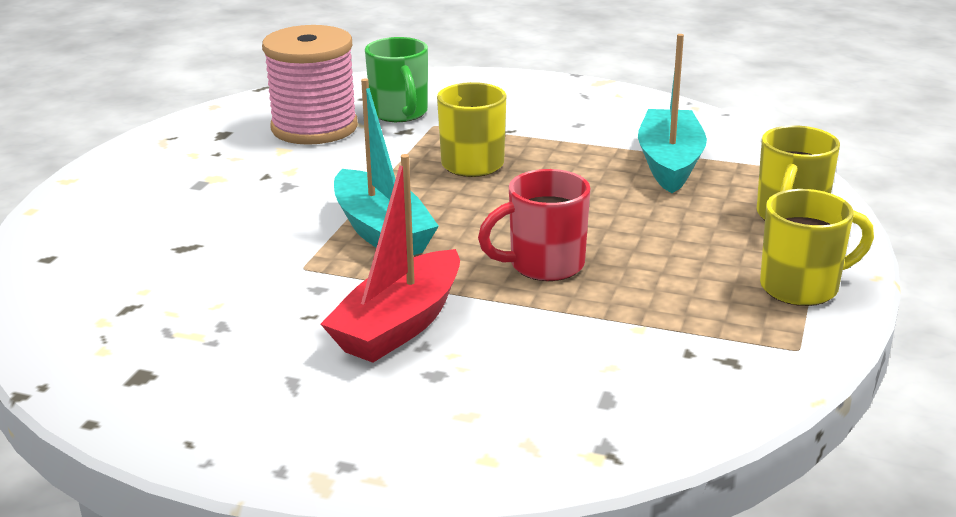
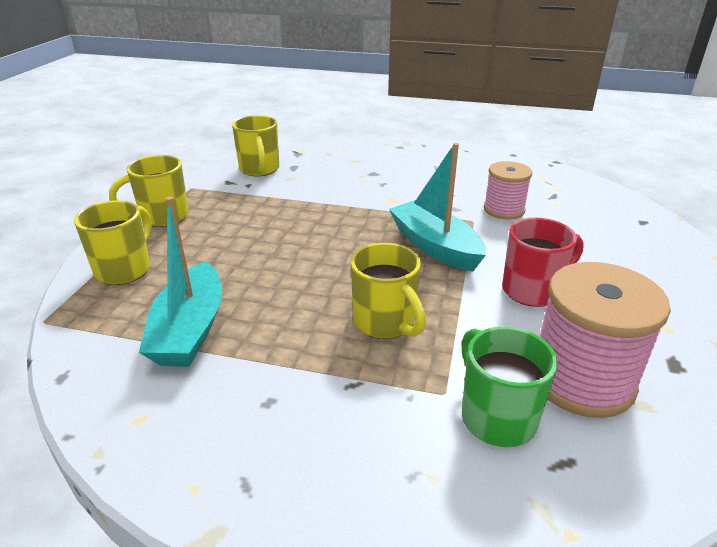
camera: 175 degrees right, 5 degrees up
red boat [321,154,460,363] -> none
red mug [478,169,590,281] -> red mug moved to [502,217,584,307]
none -> yellow mug [232,115,279,176]
none -> pink spool [484,161,532,219]

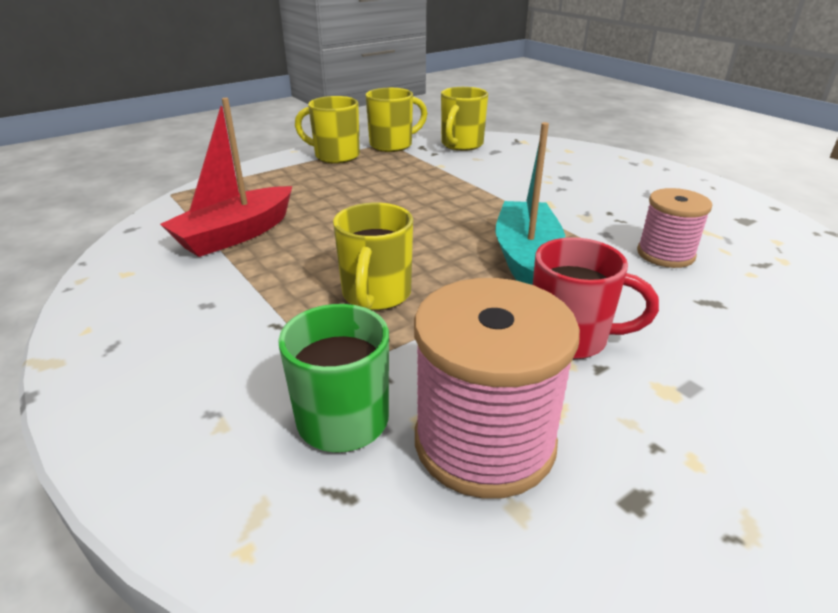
camera: 40 degrees right, 0 degrees up
yellow mug [74,200,152,285] -> yellow mug moved to [366,88,427,152]
turquoise boat [139,197,222,367] -> red boat [160,98,292,257]

